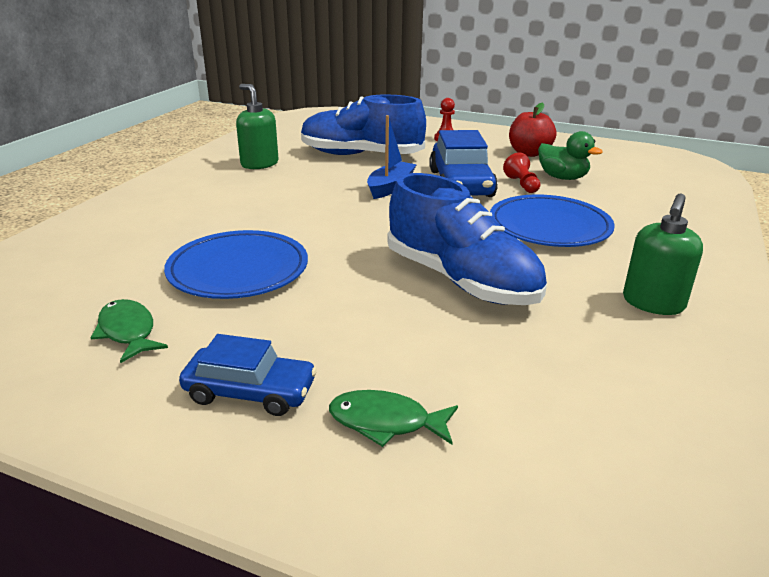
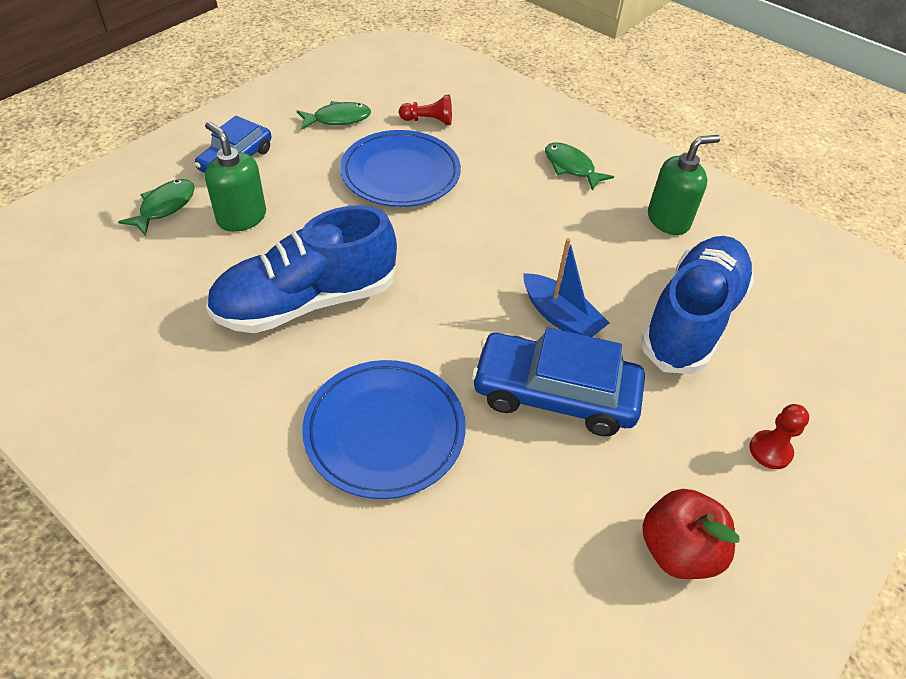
camera: 105 degrees right, 20 degrees up
red pawn [503,152,540,193] -> red pawn moved to [399,95,452,125]
green duck [538,131,603,180] -> none
green soap dispenser [623,193,703,315] -> green soap dispenser moved to [205,121,266,232]
none -> green fish [545,142,614,191]

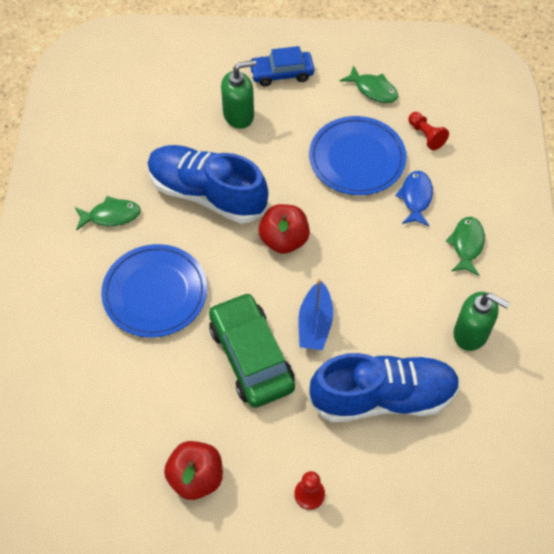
camera: 55 degrees right, 10 degrees up
green fish [118,179,195,236] -> green fish moved to [75,196,141,231]
green soap dispenser [205,121,266,232] -> green soap dispenser turned 60 degrees clockwise [221,60,256,129]
blue car [471,327,645,436] -> green car [209,292,295,408]
none -> red apple [259,204,310,254]
none -> blue fish [395,171,433,226]

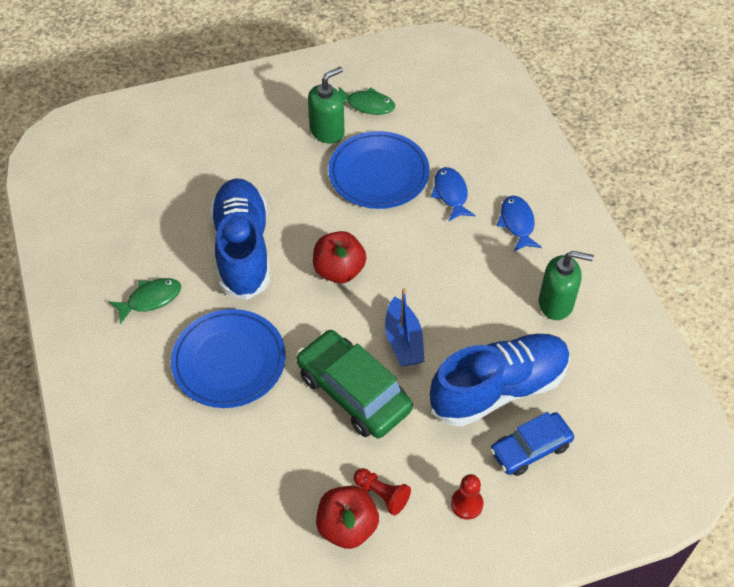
camera: 20 degrees left, 5 degrees down
blue shoe [147,145,268,223] -> blue shoe turned 75 degrees clockwise [210,178,270,300]
green soap dispenser [221,60,256,129] -> green soap dispenser moved to [308,67,344,144]
blue car [251,46,314,87] -> blue car moved to [490,412,574,476]
red pawn [408,112,449,150] -> red pawn moved to [353,468,411,516]
green fish [446,217,485,276] -> blue fish [497,196,542,251]

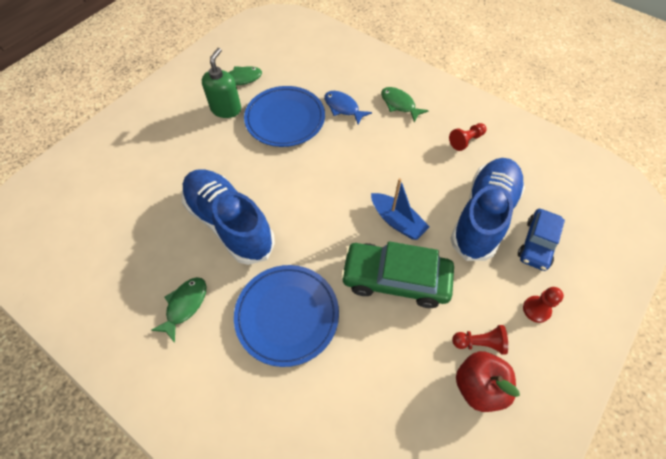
camera: 35 degrees left, 5 degrees up
red apple [313,231,366,283] -> none
blue fish [497,196,542,251] -> green fish [381,87,429,123]
green soap dispenser [539,251,594,320] -> red pawn [449,123,487,151]

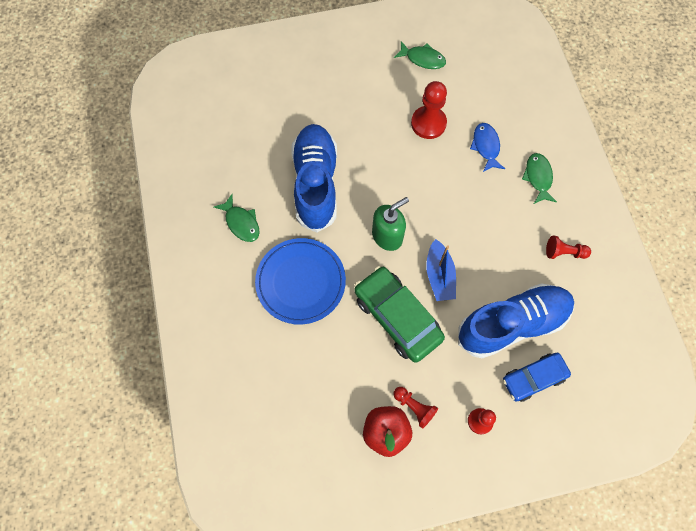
camera: 40 degrees right, 10 degrees up
green fish [151,277,206,343] -> green fish turned 75 degrees clockwise [214,194,260,242]
green soap dispenser [202,48,241,118] -> green soap dispenser moved to [372,197,409,251]
blue plate [244,86,325,147] -> red pawn [411,81,447,139]

